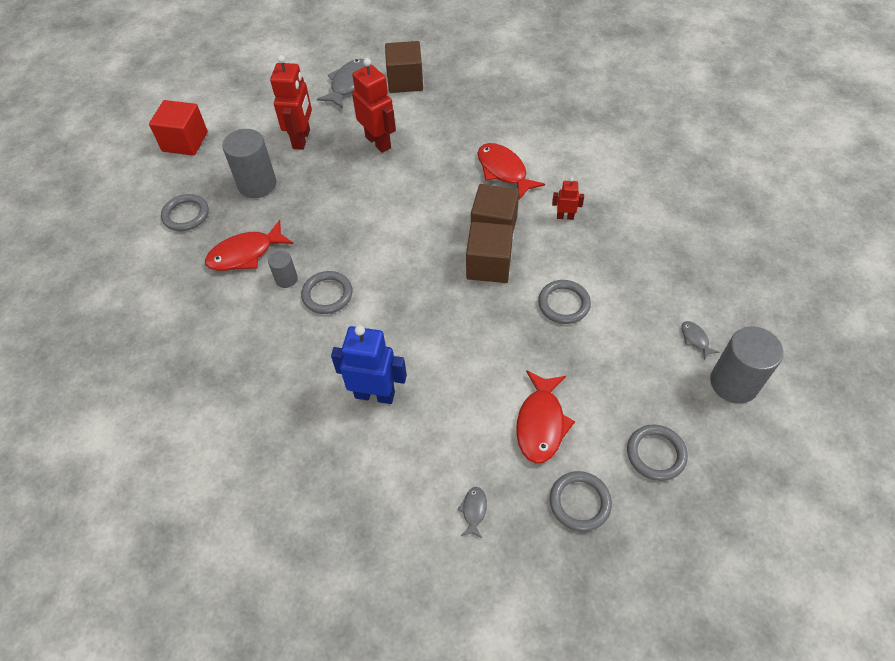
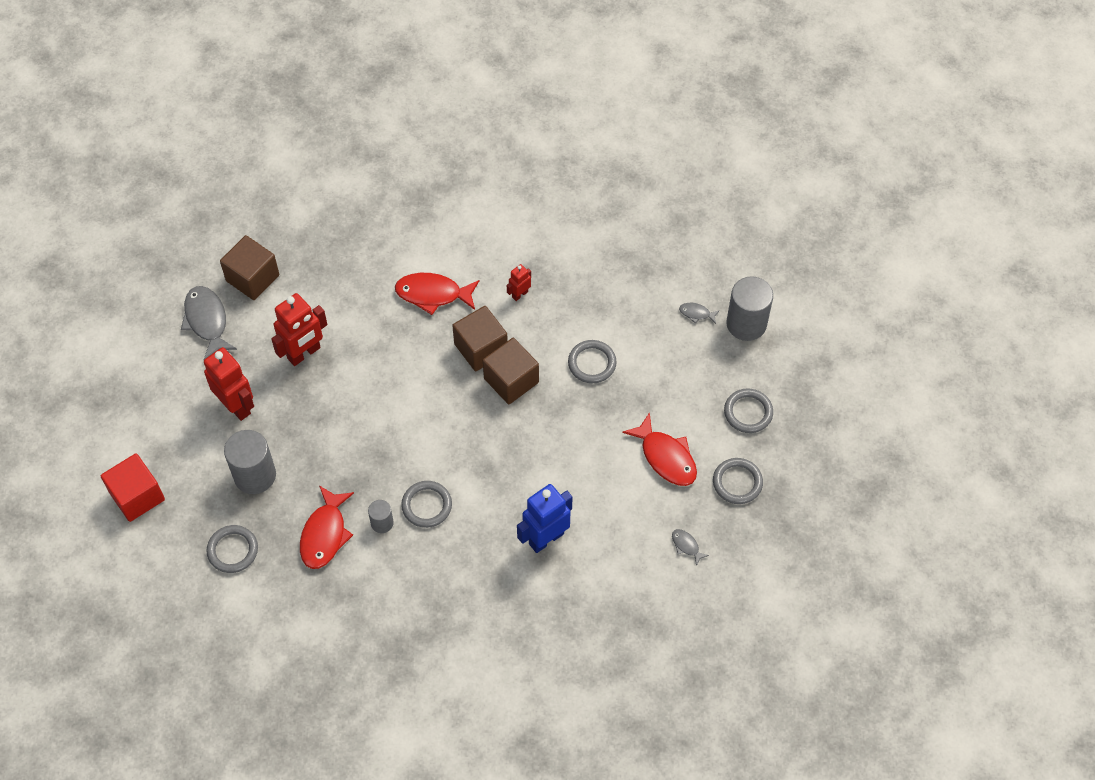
camera: 50 degrees left, 5 degrees up
red robot [352,58,396,153] -> red robot turned 135 degrees clockwise [271,293,327,366]

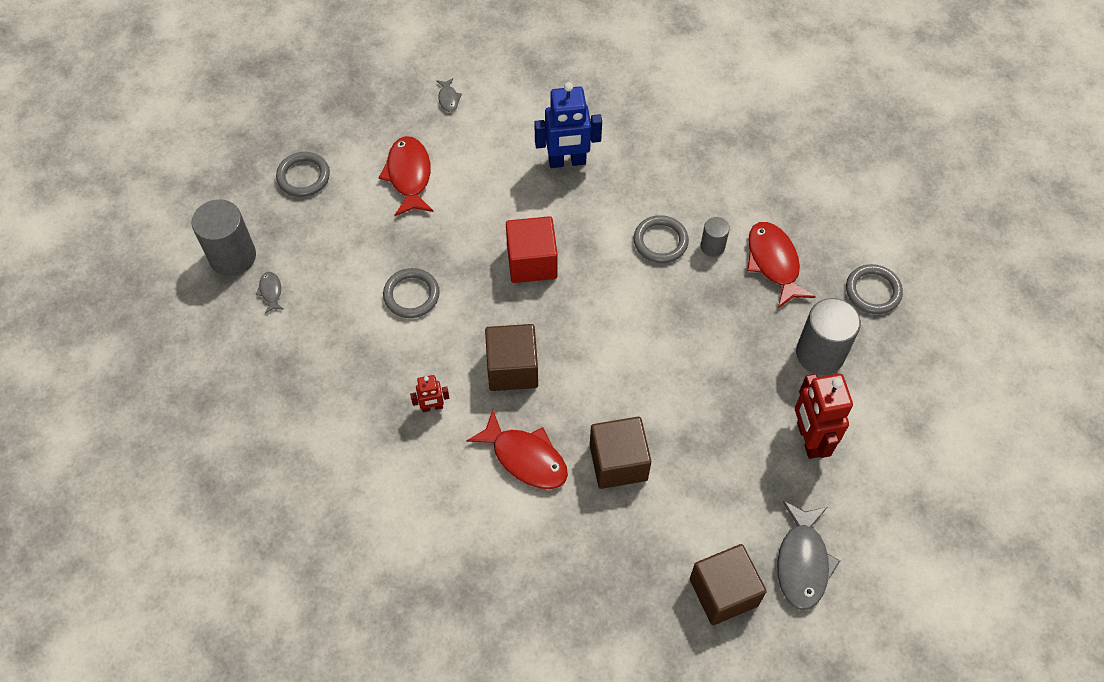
camera: 150 degrees left, 0 degrees up
red cube [101,453,165,522] -> red cube moved to [506,216,558,283]
red robot [271,293,327,366] -> none
red fish [300,485,354,569] -> red fish turned 60 degrees counterclockwise [747,222,815,308]
brown cube [483,338,539,404] -> brown cube moved to [590,417,651,489]
grey fish [679,303,720,324] -> grey fish turned 150 degrees counterclockwise [256,272,284,313]
grey ring [713,458,763,504] -> none

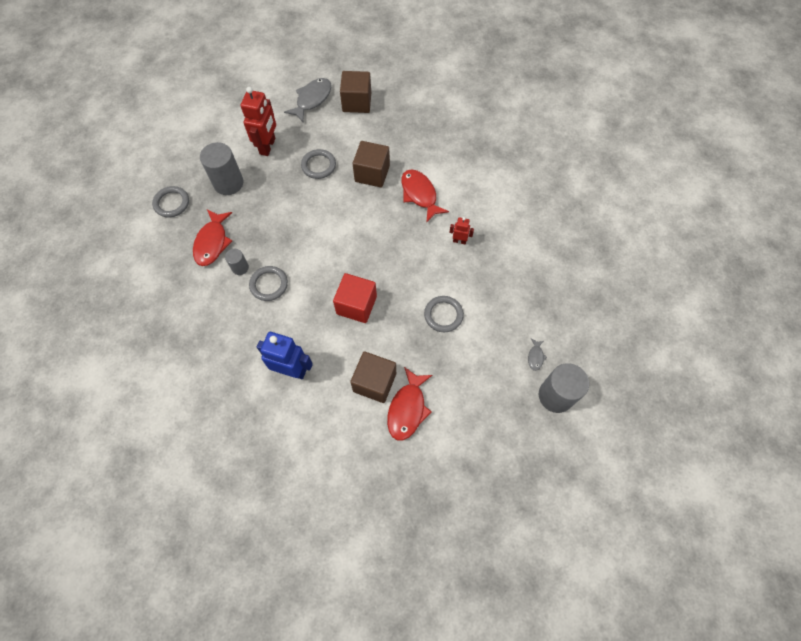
camera: 155 degrees left, 5 degrees up
grey ring [276,152,330,197] -> grey ring moved to [301,149,336,179]
grey fish [436,78,462,112] -> none
brown cube [485,324,538,391] -> brown cube moved to [350,351,396,403]

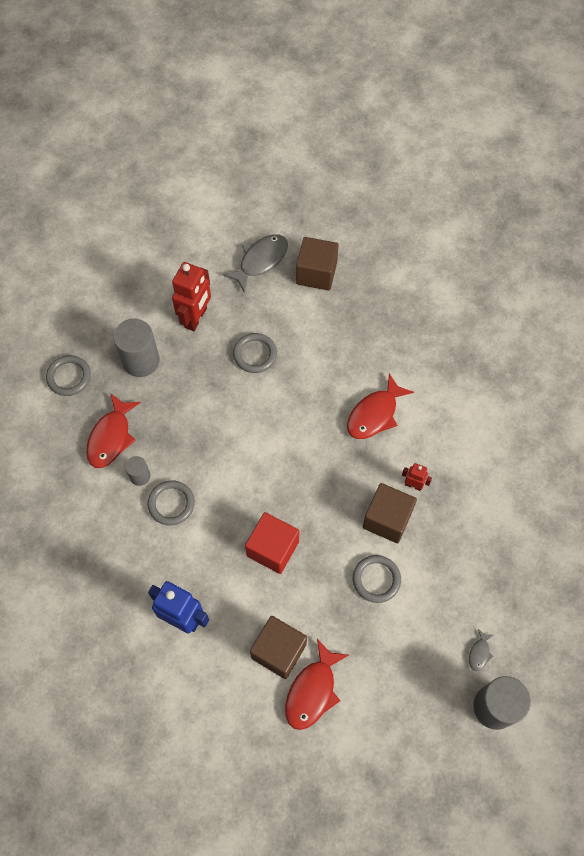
camera: 10 degrees right, 0 degrees up
brown cube [353,141,390,188] -> brown cube moved to [363,483,417,543]
red fish [401,169,449,223] -> red fish turned 120 degrees counterclockwise [347,373,414,439]

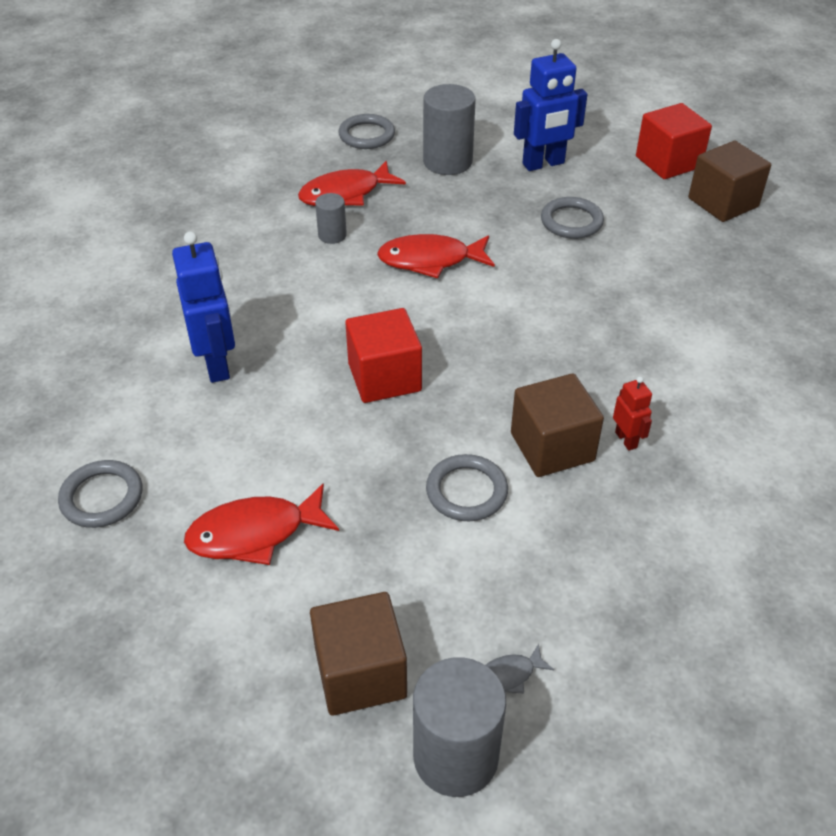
camera: 45 degrees right, 20 degrees down
grey ring [147,480,195,526] -> grey ring moved to [58,460,142,528]
red robot [172,262,211,331] -> blue robot [514,39,588,171]
grey fish [223,234,288,293] -> red cube [636,103,712,179]
brown cube [250,616,307,679] -> brown cube moved to [310,592,407,716]
red fish [347,373,414,439] -> red fish moved to [377,234,495,278]

